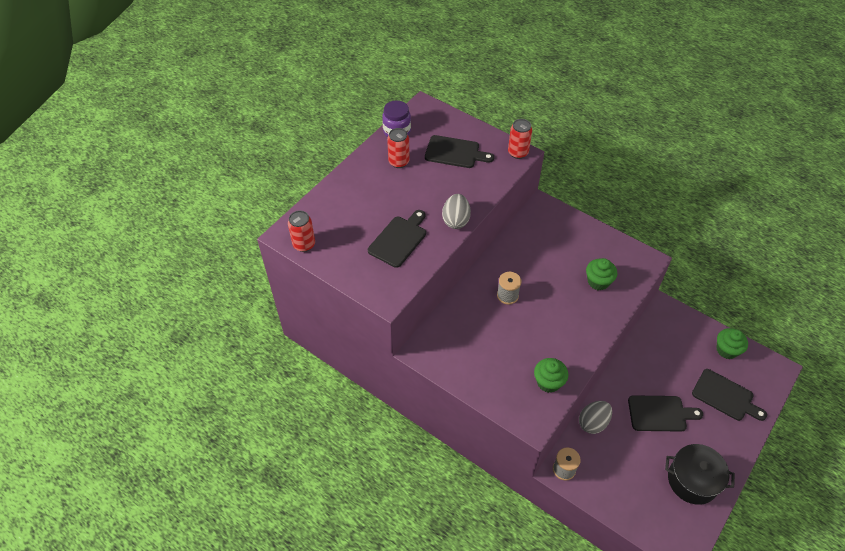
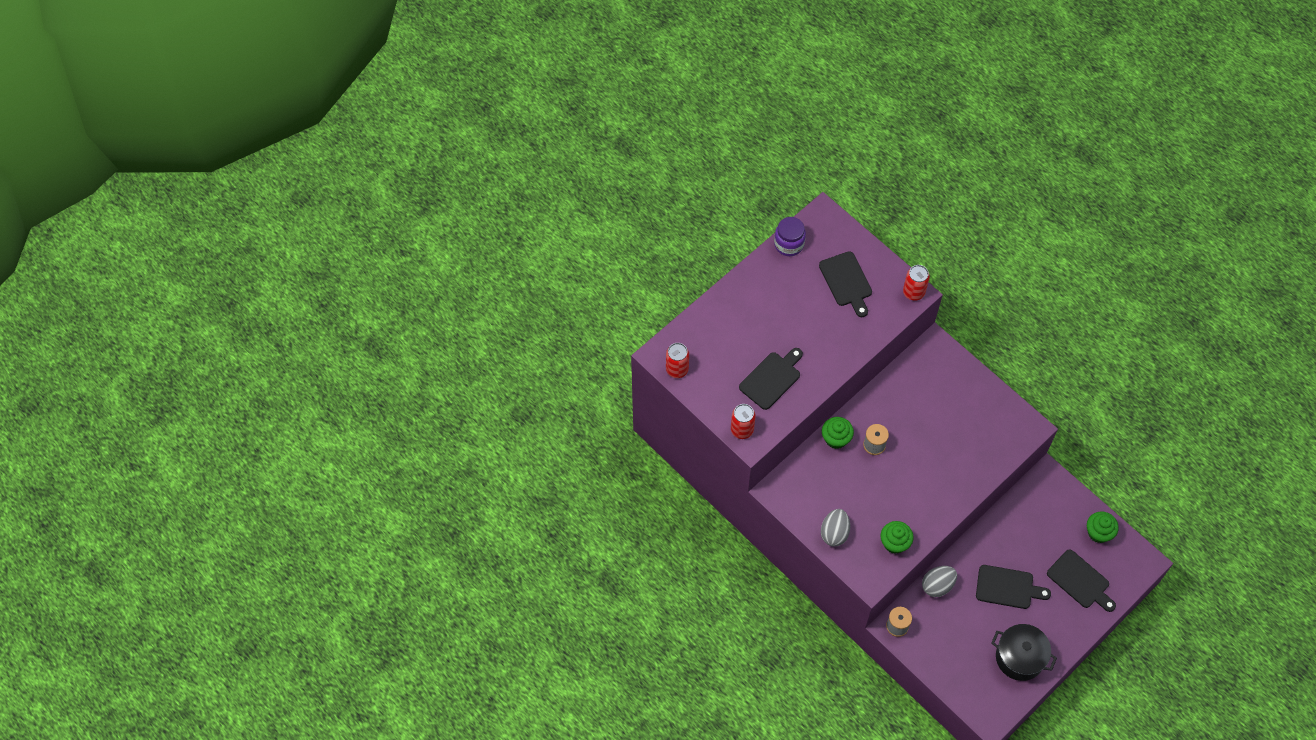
camera: 10 degrees right, 10 degrees up
red can [387,128,410,168] -> red can moved to [731,404,756,439]
black cutting board [425,135,494,168] -> black cutting board turned 45 degrees clockwise [819,251,872,317]
grey egg [442,194,471,229] -> grey egg moved to [821,509,850,547]
green cupcake [586,258,617,291] -> green cupcake moved to [822,417,854,449]

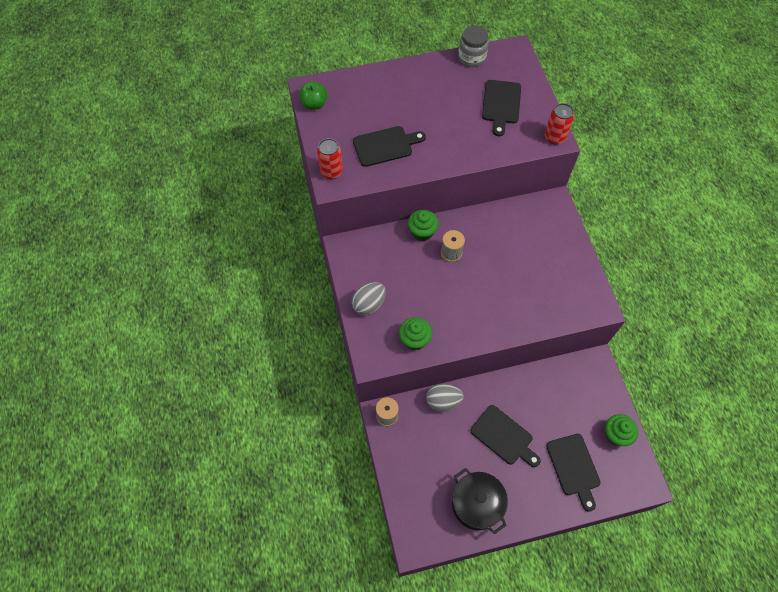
camera: 30 degrees right, 0 degrees up
red can [666,343,689,378] -> green apple [299,81,327,110]
purple jar [774,217,806,256] -> grey jar [458,26,489,67]

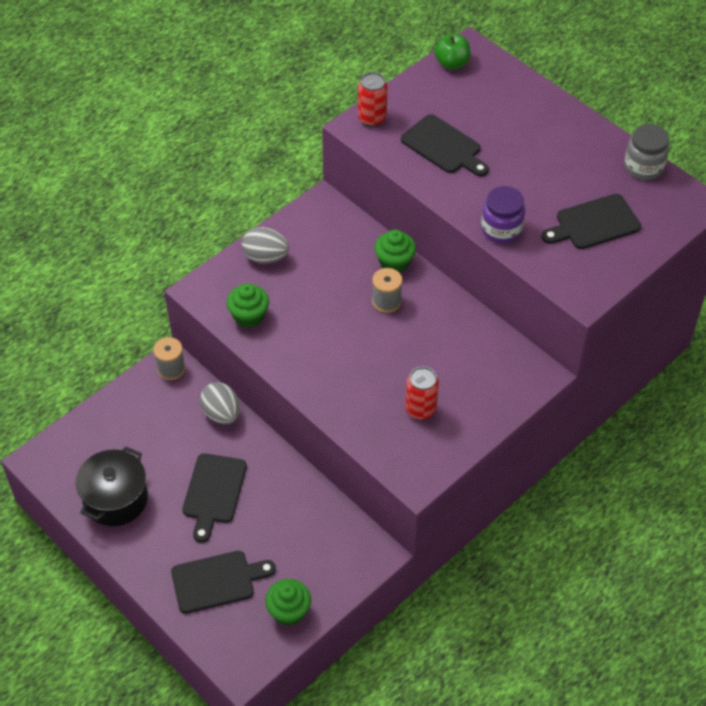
camera: 60 degrees right, 10 degrees down
red can [545,103,574,145] -> red can moved to [405,367,439,420]
black cutting board [546,434,601,512] -> black cutting board turned 150 degrees counterclockwise [171,551,276,614]
none -> purple jar [481,186,525,244]

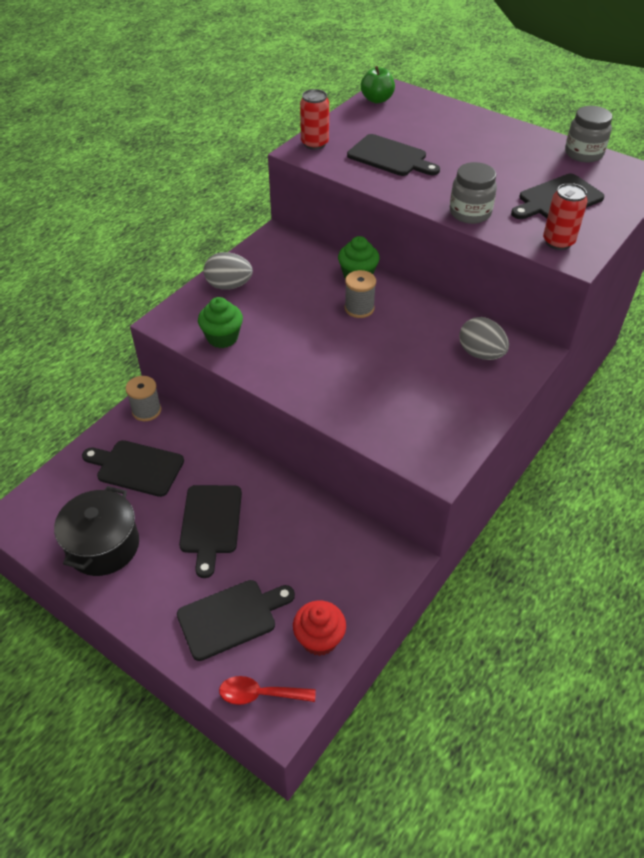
camera: 10 degrees left, 5 degrees down
grey egg [200,382,240,424] -> grey egg moved to [459,317,509,360]
green cupcake [265,579,311,626] -> red cupcake [293,600,346,656]
red can [405,367,439,420] -> red can moved to [543,183,587,250]
purple jar [481,186,525,244] -> grey jar [450,162,497,224]
none -> black cutting board [82,440,184,497]
none -> red spoon [219,676,316,705]

